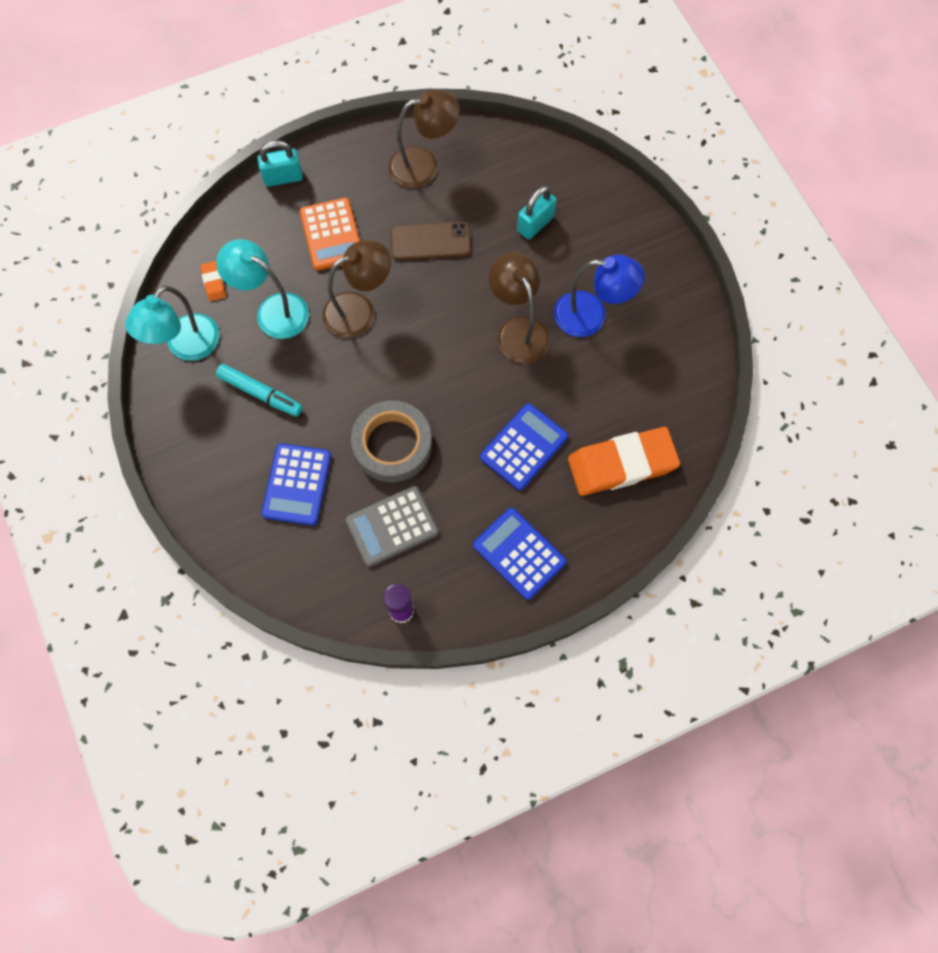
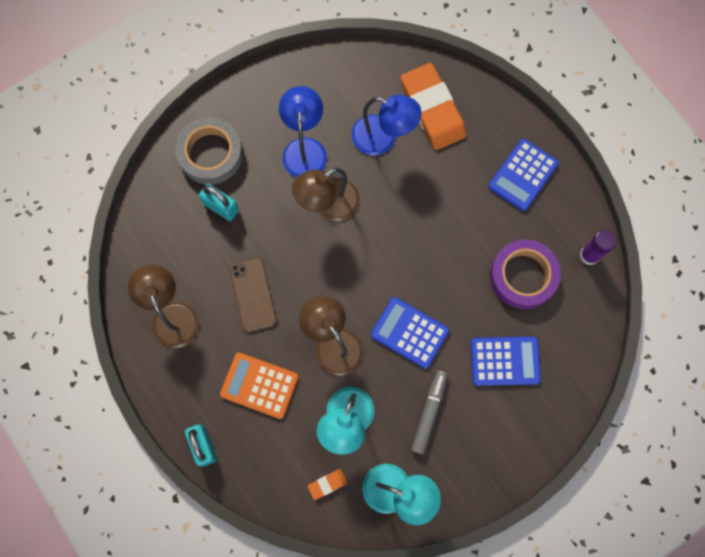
camera: 100 degrees left, 5 degrees up
turquoise marker [216,364,303,417] -> grey marker [411,370,448,455]
orange calculator [300,198,360,270] -> orange calculator turned 135 degrees counterclockwise [220,353,298,419]
grey calculator [345,486,439,567] -> purple tape [490,239,561,309]
grey tape [351,401,432,482] -> grey tape moved to [175,117,243,185]
blue calculator [480,403,568,490] -> blue calculator moved to [371,297,449,369]
none -> blue lamp [352,95,421,156]

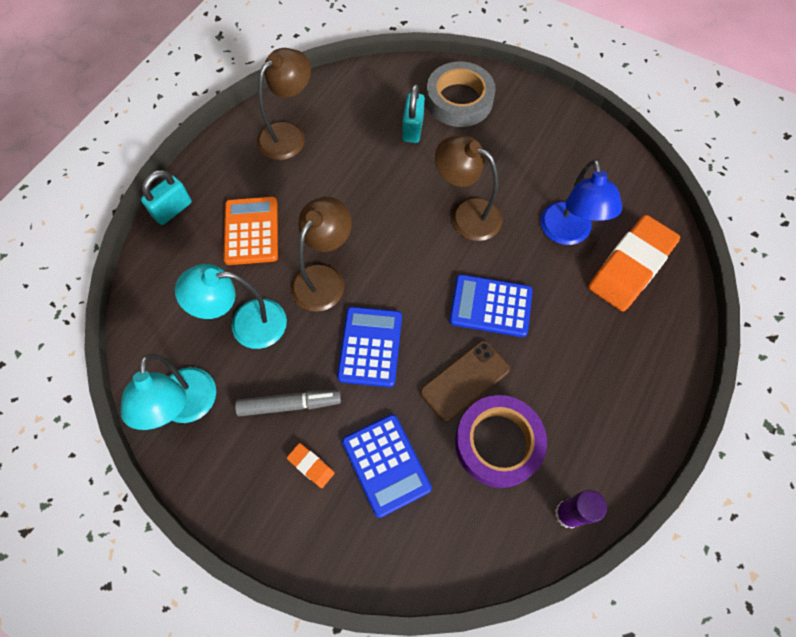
camera: 65 degrees right, 10 degrees down
brown phone [229,257,277,332] -> brown phone moved to [420,341,510,422]
blue lamp [279,86,327,177] -> none
orange eraser [307,469,347,500] -> orange eraser moved to [287,443,334,488]
blue calculator [488,139,559,211] -> blue calculator moved to [449,274,533,337]

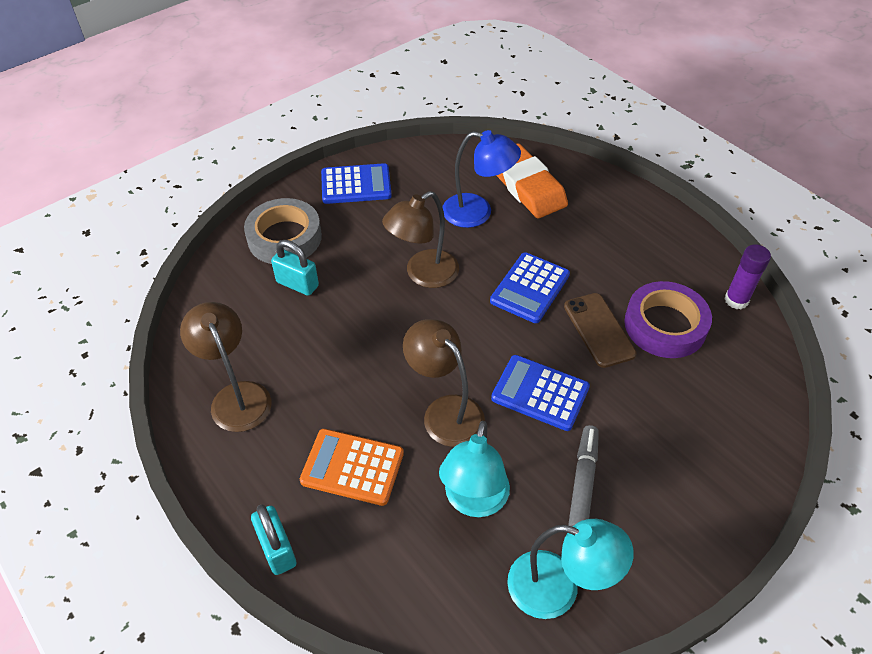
camera: 70 degrees left, 15 degrees down
orange eraser [287,443,334,488] -> none
blue calculator [342,414,432,518] -> blue calculator moved to [321,163,392,204]

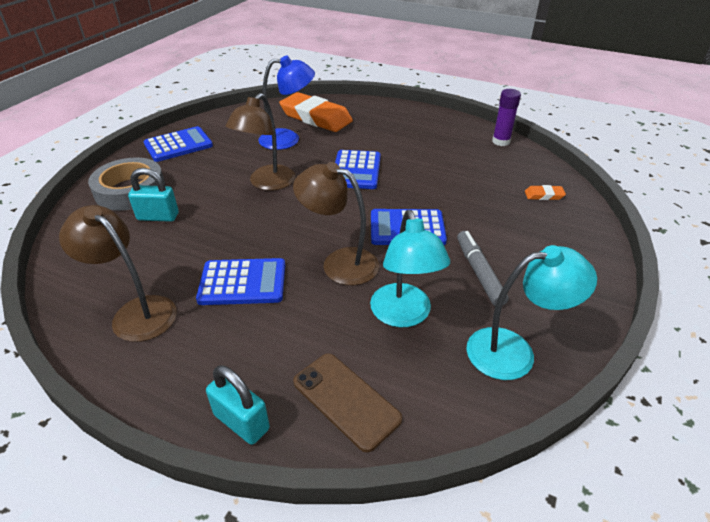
camera: 25 degrees left, 10 degrees down
orange calculator [300,429,404,506] -> none
brown phone [564,293,637,368] -> brown phone moved to [293,353,402,452]
purple tape [624,281,712,358] -> none
none -> blue calculator [196,258,285,305]
none -> orange eraser [525,185,566,200]

